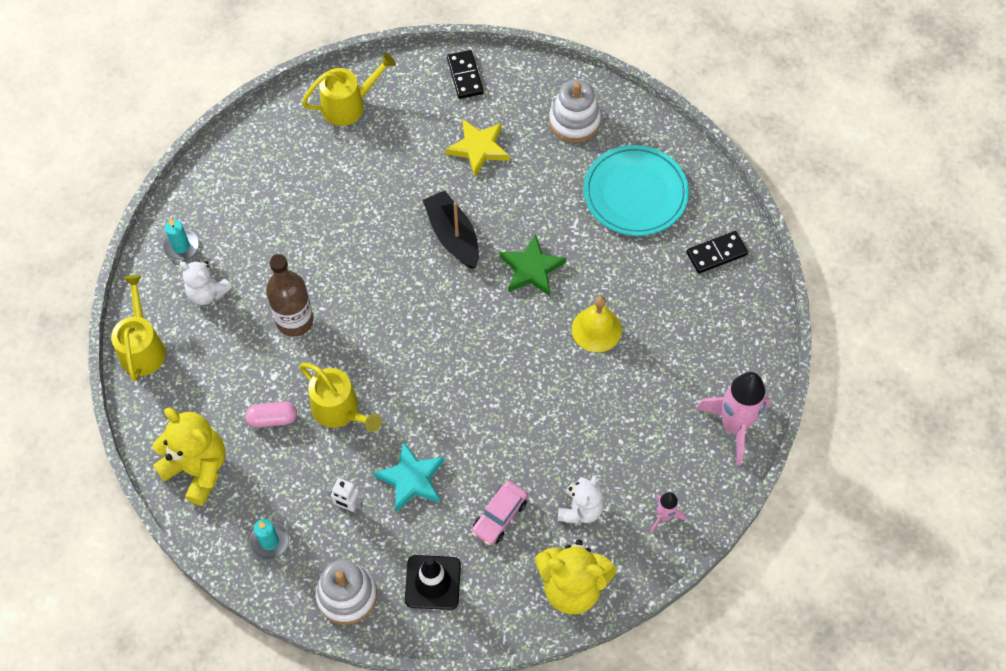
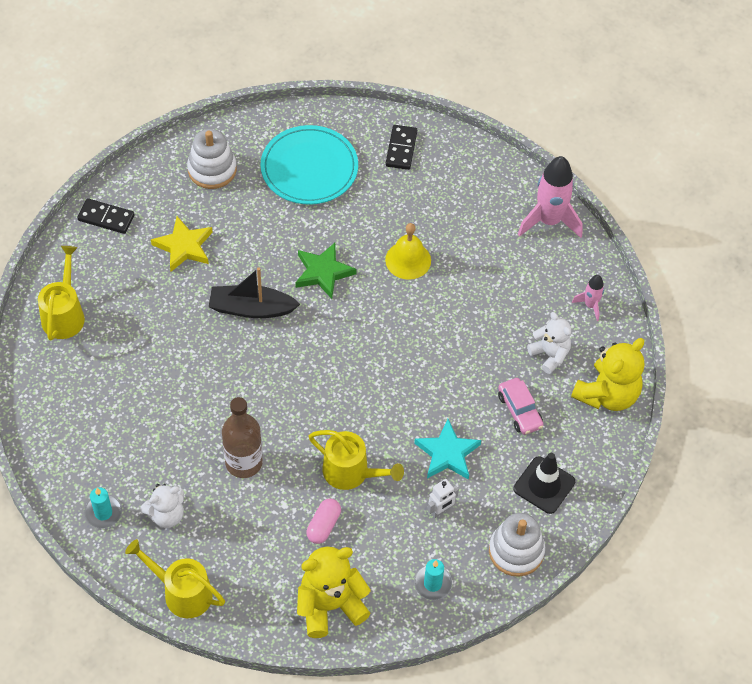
camera: 60 degrees left, 5 degrees down
yellow watering can [299,363,382,432] -> yellow watering can turned 45 degrees clockwise [309,430,404,490]

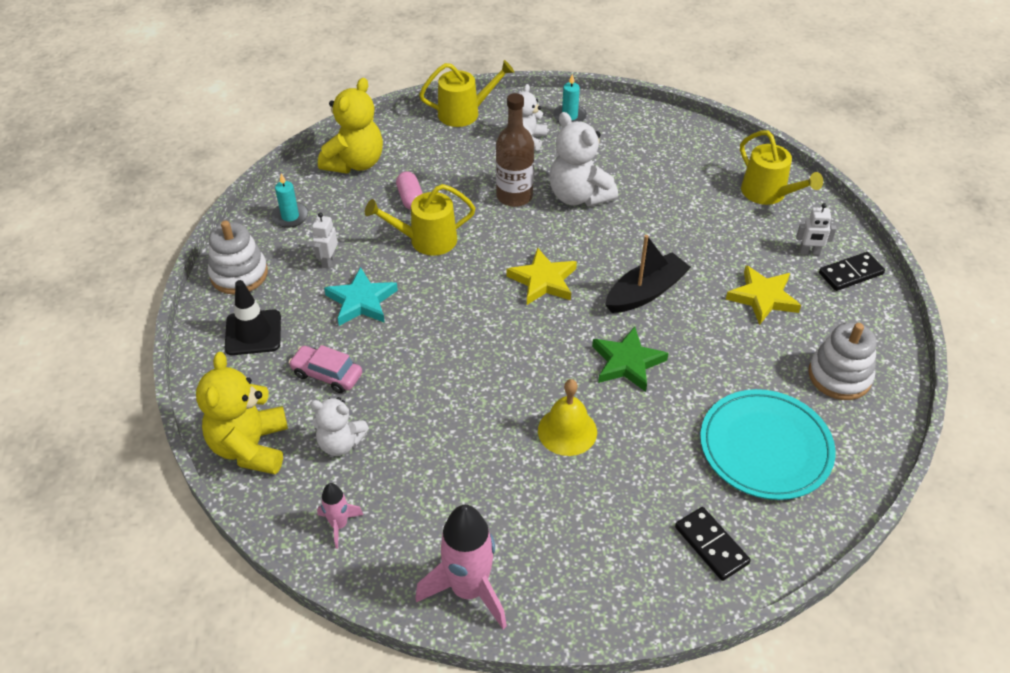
camera: 140 degrees right, 10 degrees down
none -> yellow star [507,247,577,305]
none -> white teddy bear [549,112,618,207]
none -> white robot [796,203,836,255]

